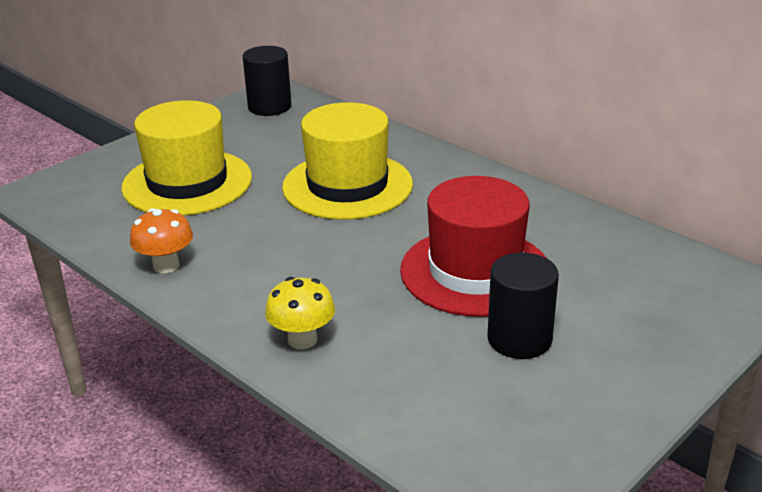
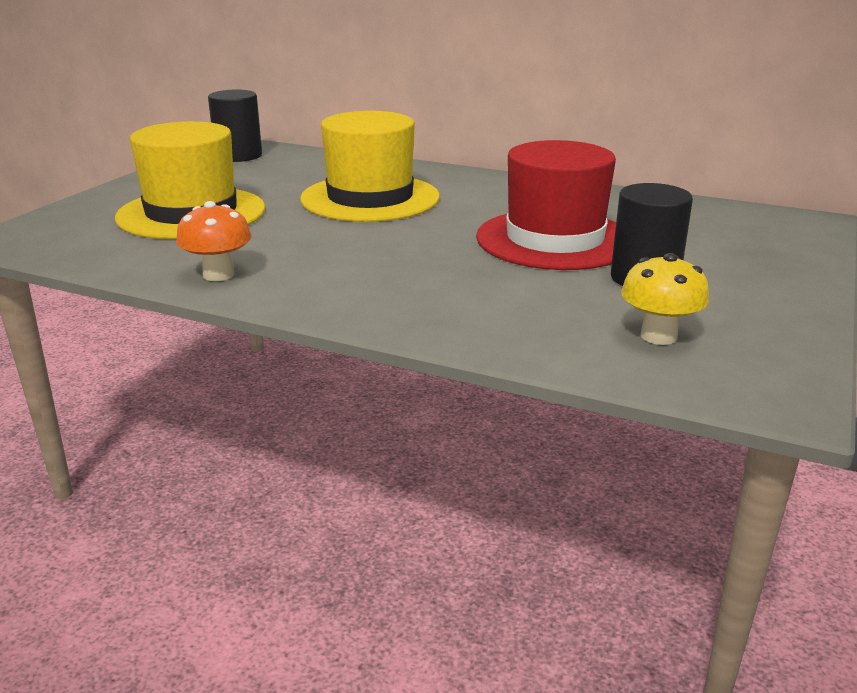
camera: 20 degrees left, 5 degrees down
yellow mushroom [265,277,335,349] -> yellow mushroom moved to [621,253,709,345]

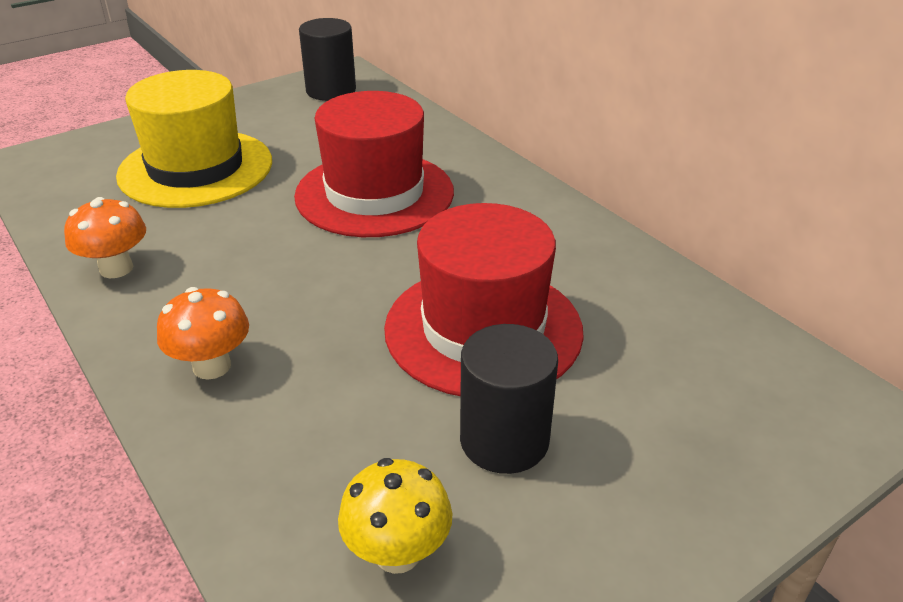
camera: 30 degrees right, 10 degrees up
yellow hat [300,111,440,222] -> red hat [294,91,454,237]
none -> orange mushroom [157,287,249,380]

